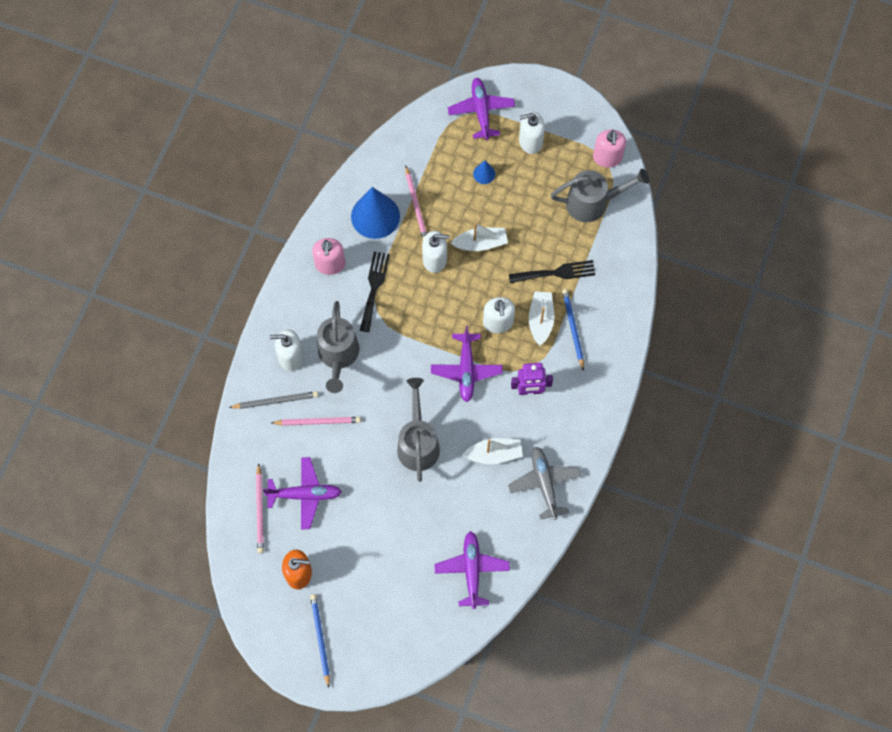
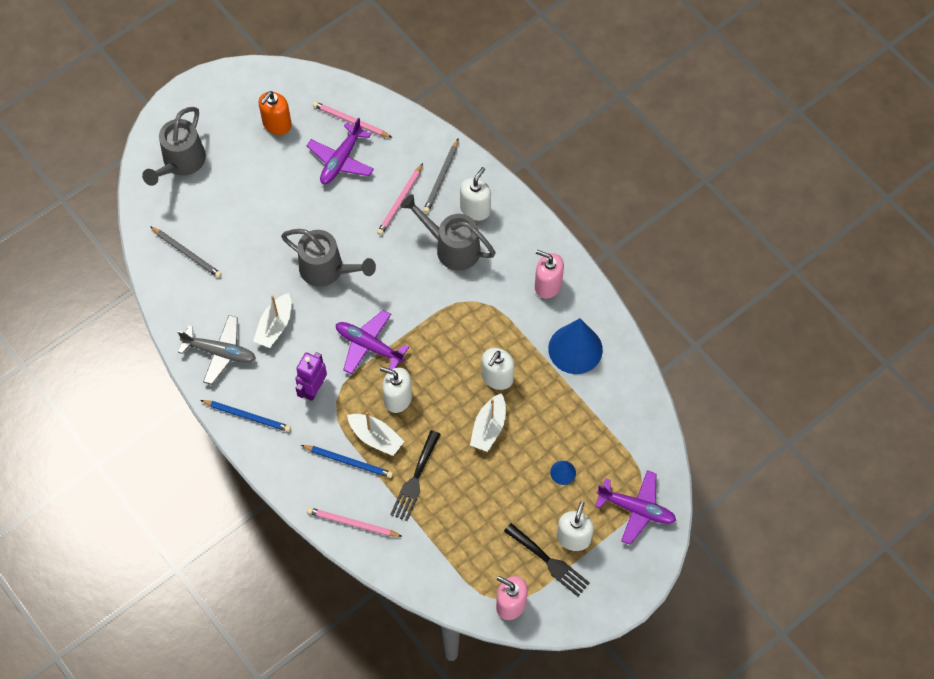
camera: 120 degrees right, 5 degrees down
blue pencil [310,594,330,688] -> blue pencil moved to [200,400,291,432]
black fork [360,252,390,332] -> black fork moved to [504,523,590,597]
pink pencil [405,166,427,239] -> pink pencil moved to [307,507,403,537]
purple plane [435,531,510,609] -> grey pencil [150,226,222,278]
grey watering can [551,169,649,222] -> grey watering can moved to [142,107,206,186]

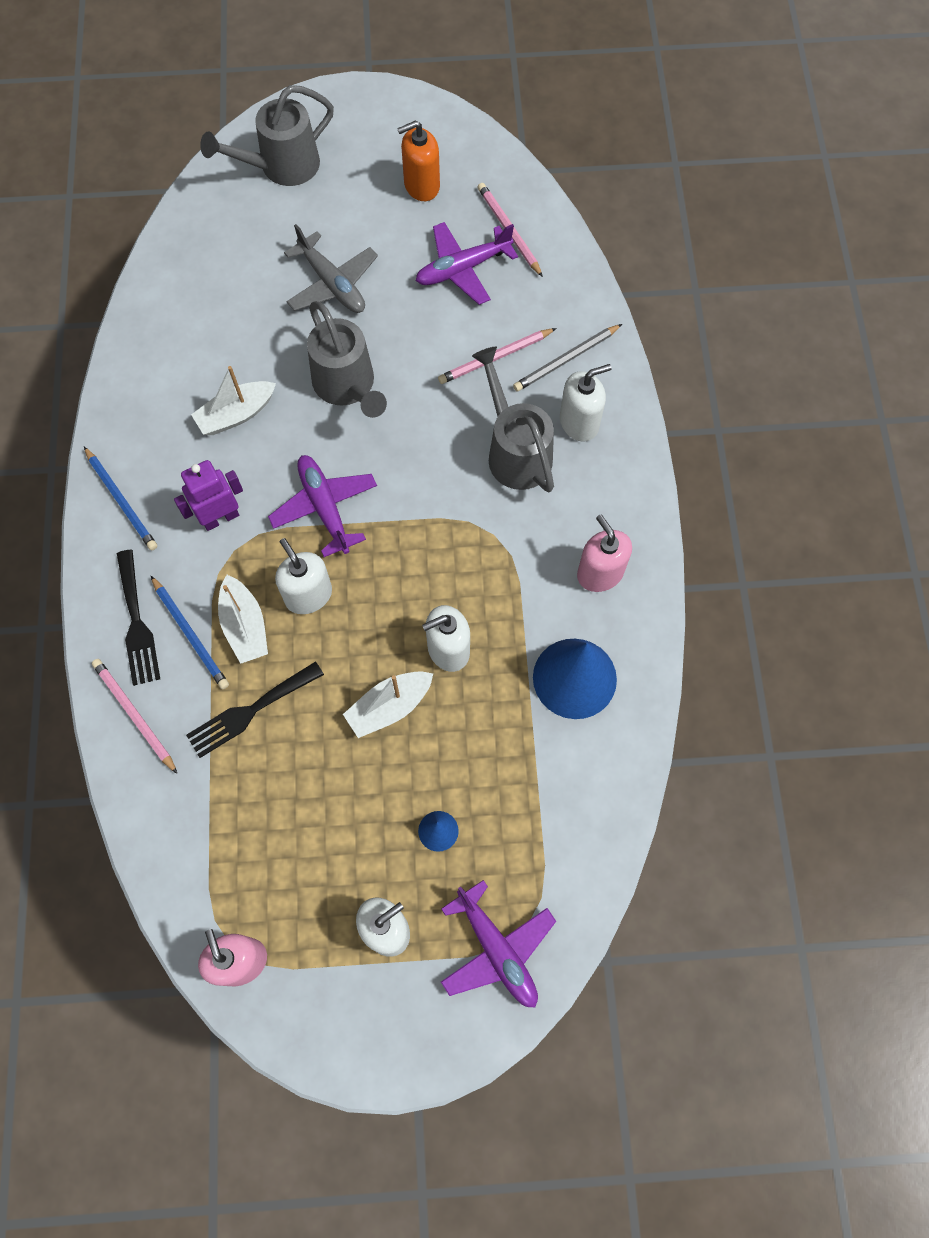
camera: 35 degrees right, 5 degrees up
grey pencil [150,226,222,278] -> none
grey plane [178,315,256,385] -> grey plane moved to [284,224,378,313]
black fork [504,523,590,597] -> black fork moved to [117,550,160,686]

